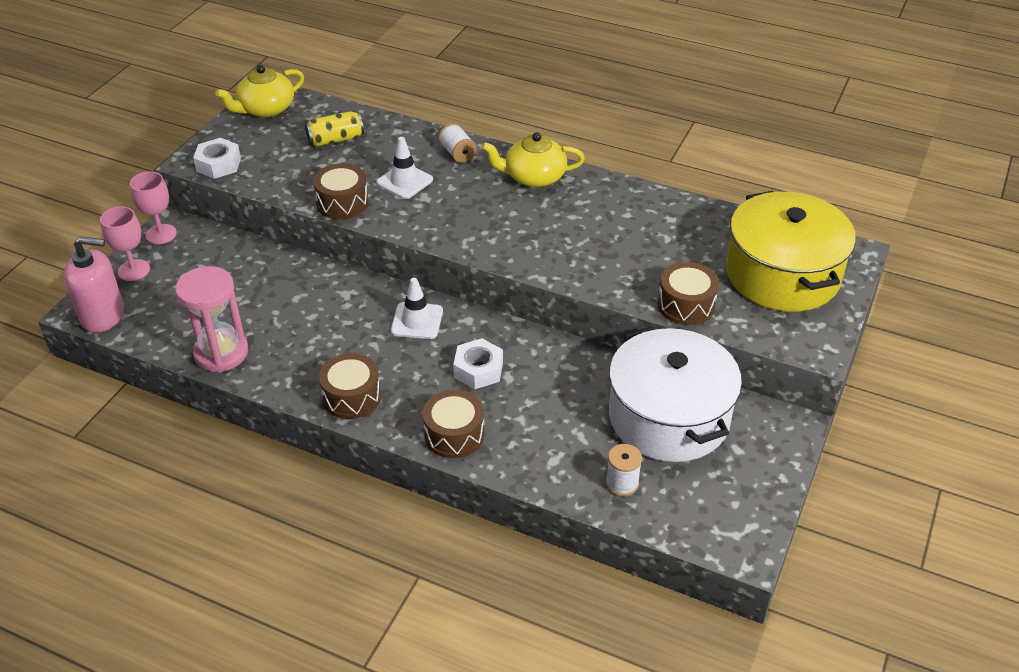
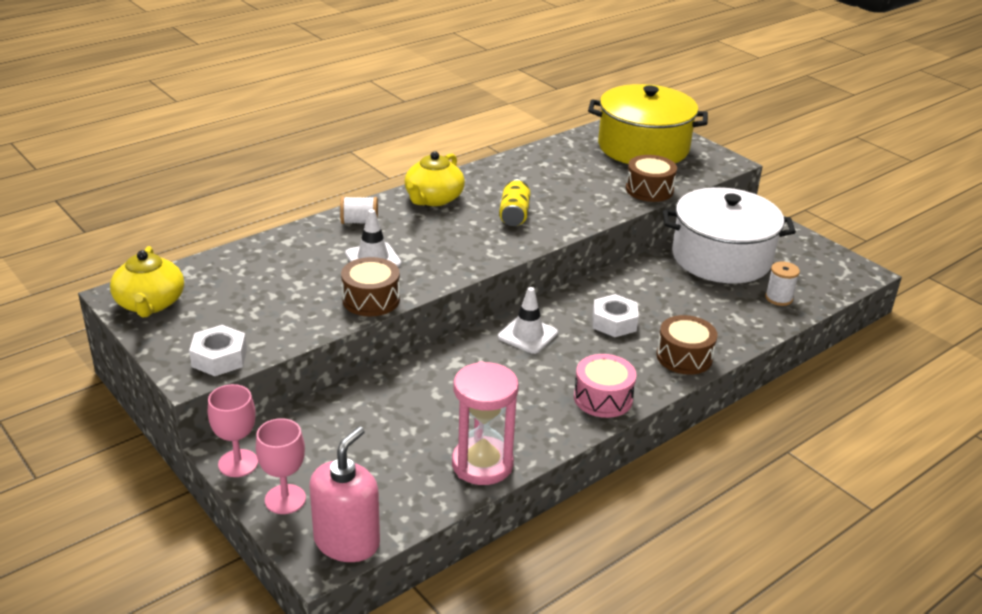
camera: 65 degrees left, 10 degrees down
yellow can [305,111,364,147] -> yellow can moved to [499,179,531,226]
brown drum [319,353,381,419] -> pink drum [574,354,637,418]

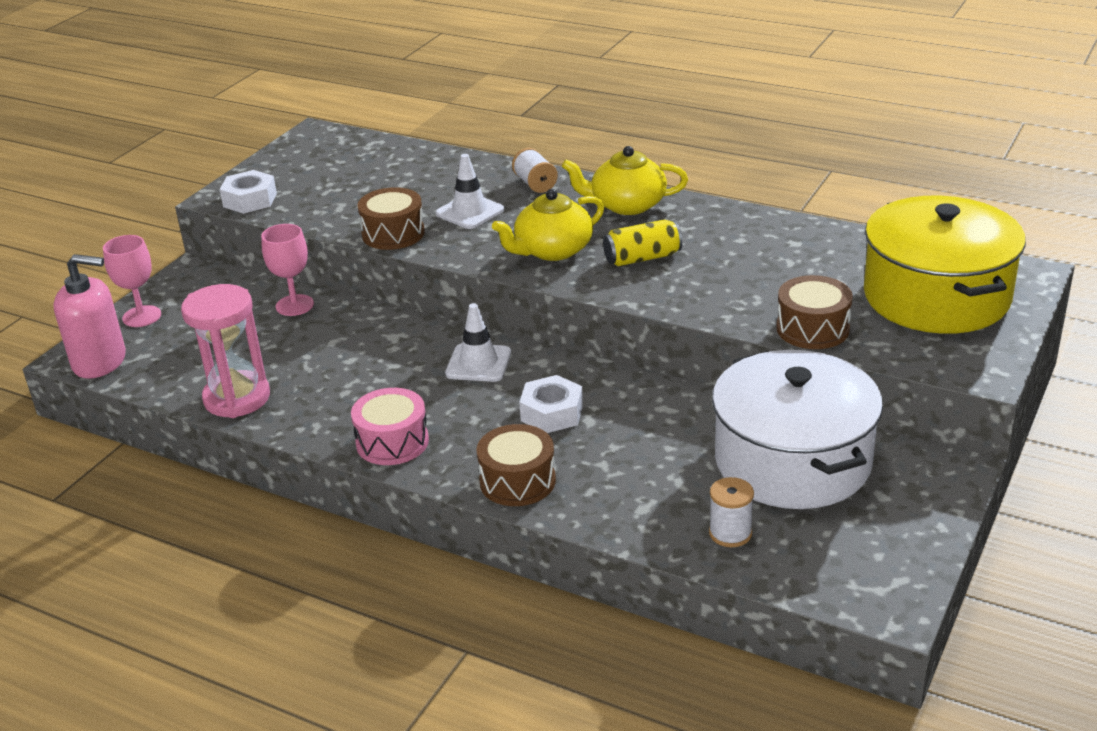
camera: 70 degrees right, 0 degrees up
yellow teapot [110,246,184,317] -> yellow teapot moved to [492,189,604,261]
pink goblet [208,384,258,477] -> pink goblet moved to [261,224,314,316]

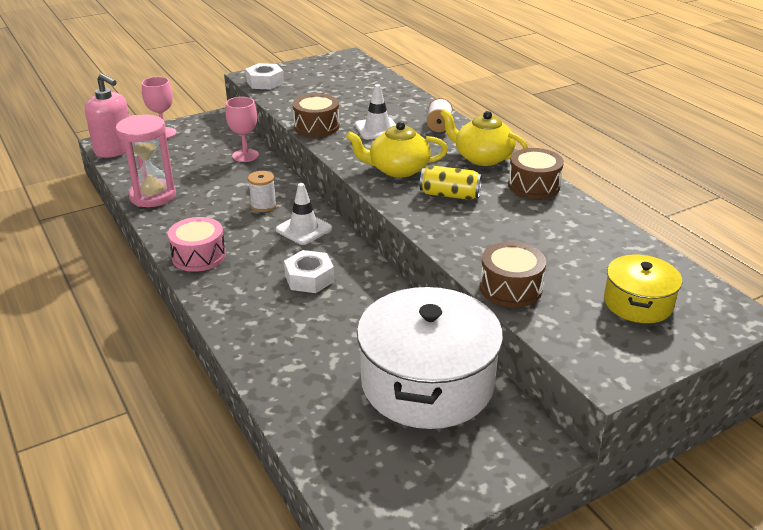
camera: 30 degrees right, 0 degrees up
brown drum [476,424,556,506] -> brown drum moved to [508,148,564,199]
white spool [709,477,754,547] -> white spool moved to [248,171,276,212]
yellow pot [864,195,1026,334] -> yellow pot [604,255,682,323], size x0.52

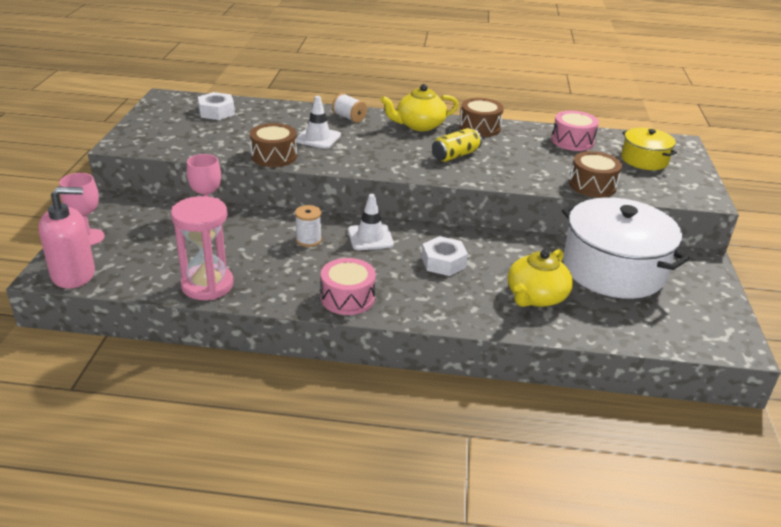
camera: 55 degrees left, 0 degrees up
white nut [245,63,284,90] -> white nut moved to [198,92,235,120]
yellow teapot [346,121,448,178] -> yellow teapot moved to [508,249,573,307]
none -> pink drum [552,111,599,151]

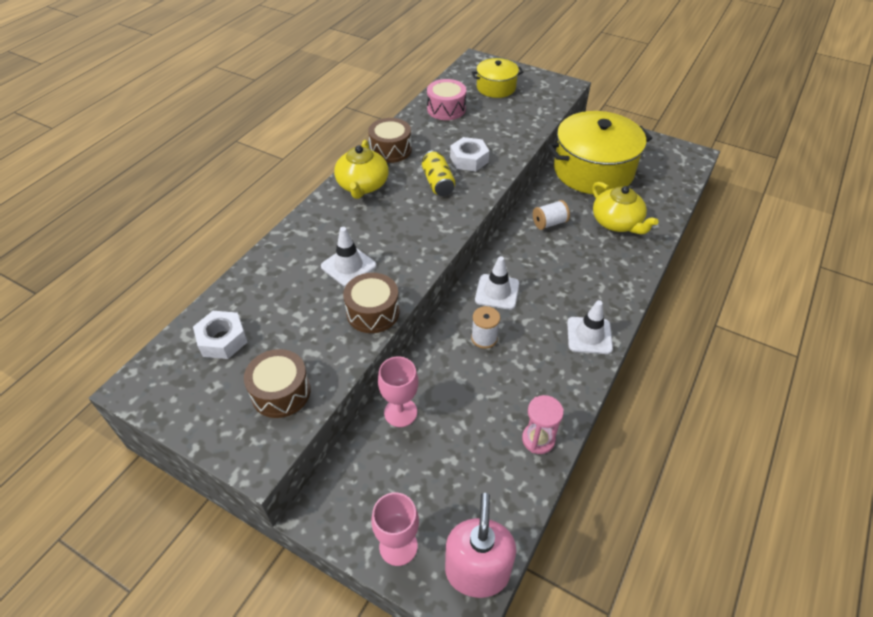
camera: 65 degrees left, 15 degrees up
pink hourglass [171,196,234,300] -> pink hourglass [522,395,564,454], size x0.61
pink drum [321,258,376,315] -> white traffic cone [567,300,613,354]
white spool [332,93,367,123] -> white spool moved to [533,200,570,230]
white nut [422,236,468,276] -> white nut moved to [450,137,489,172]
white pot [562,197,690,299] -> yellow pot [548,111,652,195]
brown drum [569,151,622,197] -> brown drum moved to [244,349,311,418]

